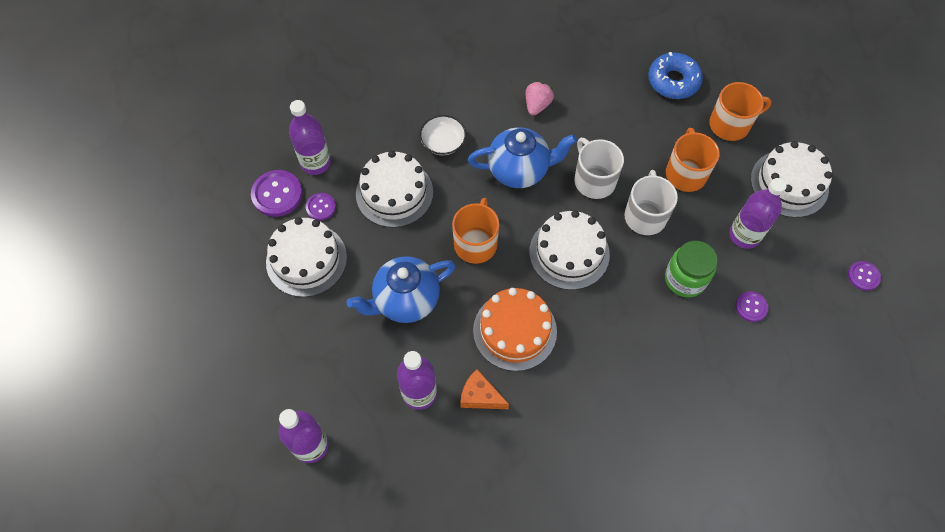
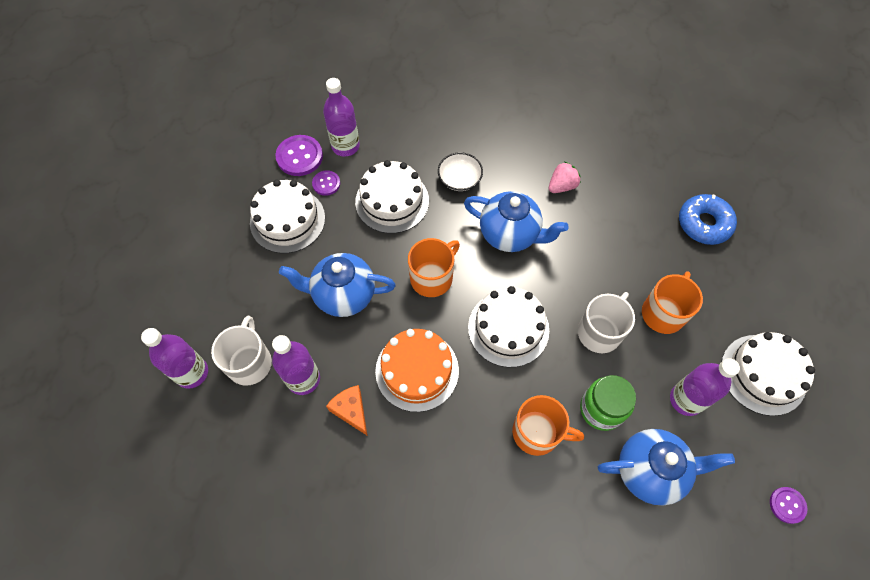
camera: 30 degrees right, 0 degrees up
white mug [575,138,624,199] -> white mug moved to [211,316,272,386]
orange mug [709,82,772,141] -> orange mug moved to [512,395,584,456]
purple button [735,291,769,322] -> blue teapot [598,429,735,505]

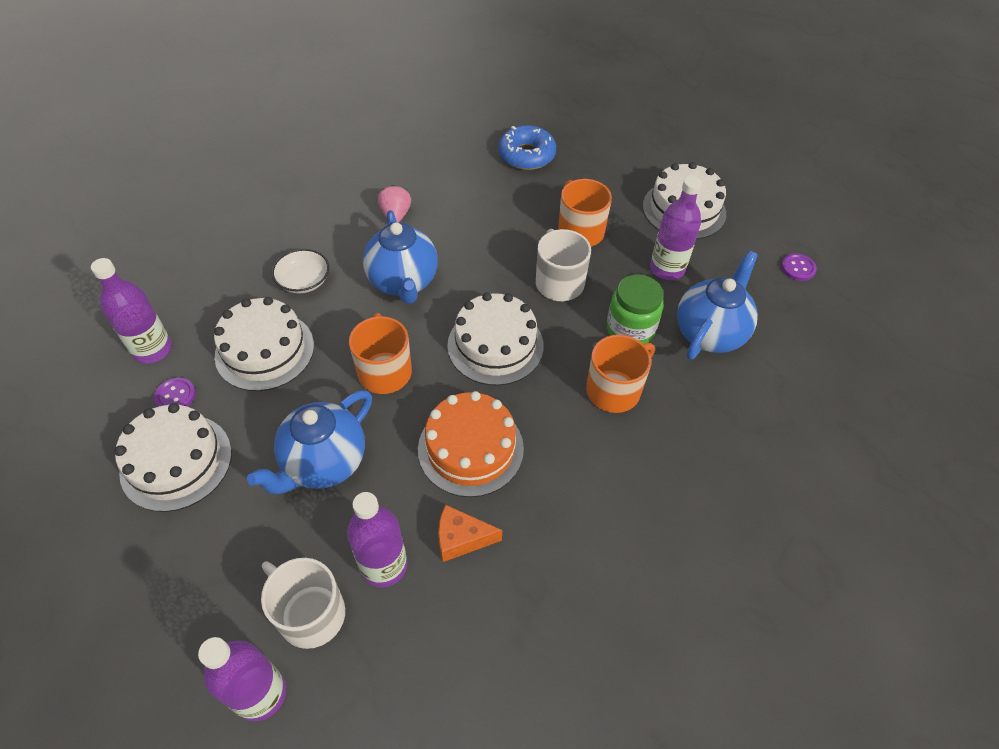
camera: 55 degrees left, 10 degrees down
purple button [275,135,323,176] -> none
blue teapot [464,191,569,252] -> blue teapot turned 105 degrees clockwise [363,210,438,304]

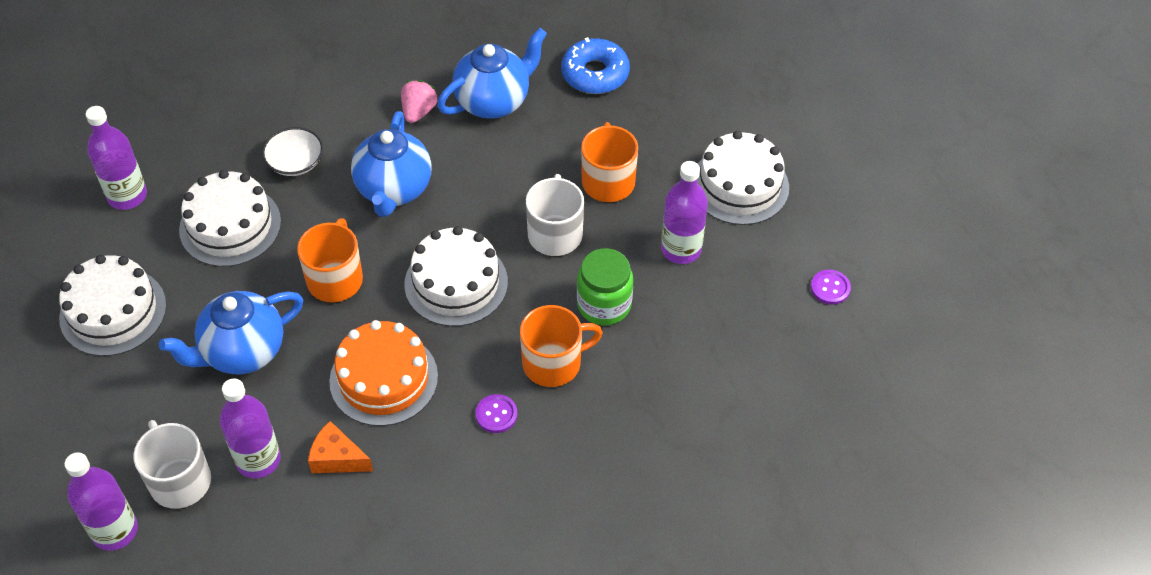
camera: 20 degrees right, 0 degrees up
purple button [154,377,196,407] -> purple button moved to [475,394,517,433]
blue teapot [677,251,758,359] -> blue teapot moved to [437,28,547,119]

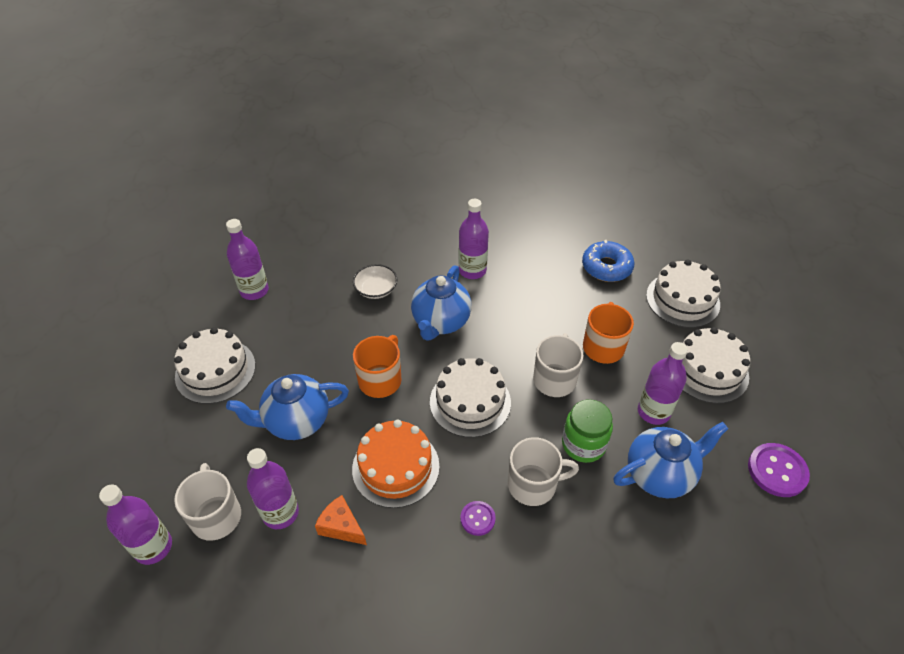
camera: 15 degrees right, 5 degrees down
white cake [179,170,281,267] -> white cake moved to [646,259,721,328]
pink strawberry [401,80,437,123] -> purple bottle [458,199,489,279]
blue teapot [437,28,547,119] -> blue teapot moved to [613,422,728,498]
orange mug [520,305,603,387] -> white mug [508,437,579,506]
purple button [811,270,851,305] -> purple button [748,443,810,497], size x1.70

